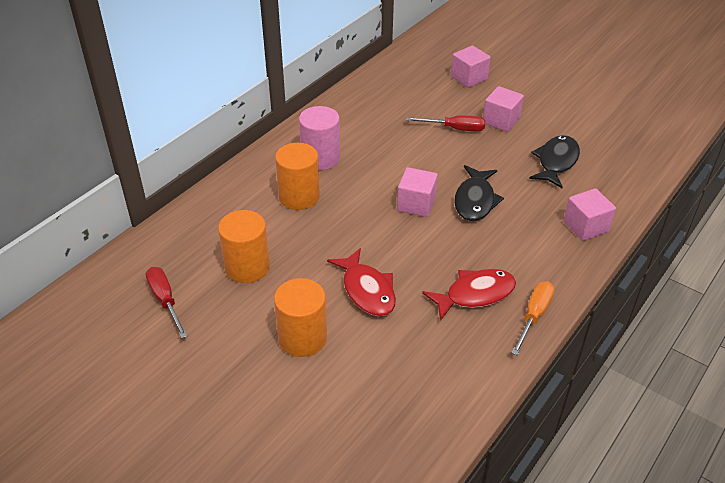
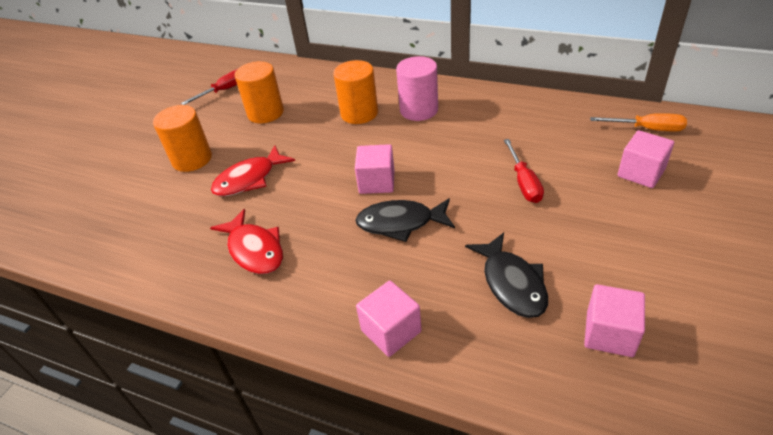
camera: 80 degrees right, 0 degrees up
pink cube [483,86,524,132] -> pink cube moved to [584,284,645,357]
orange screwdriver [511,281,554,355] -> orange screwdriver moved to [590,113,687,132]
black fish [529,135,580,188] -> black fish turned 60 degrees clockwise [465,232,548,318]

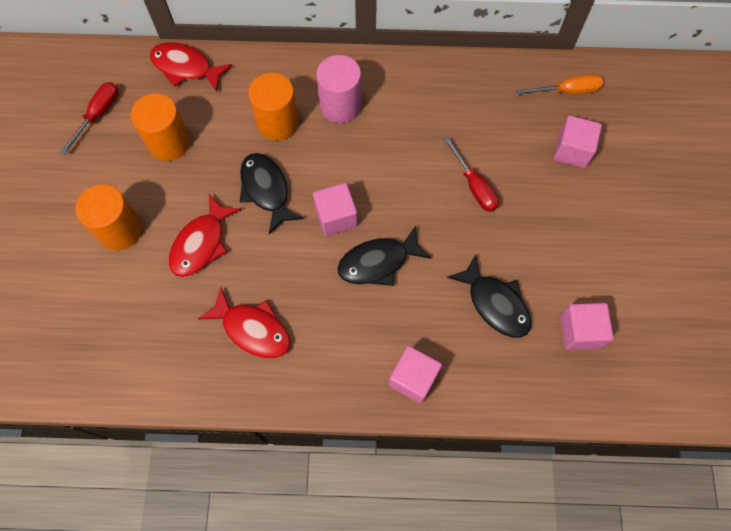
camera: 25 degrees left, 25 degrees up
none -> red fish [149,42,232,92]
none -> black fish [240,153,303,234]

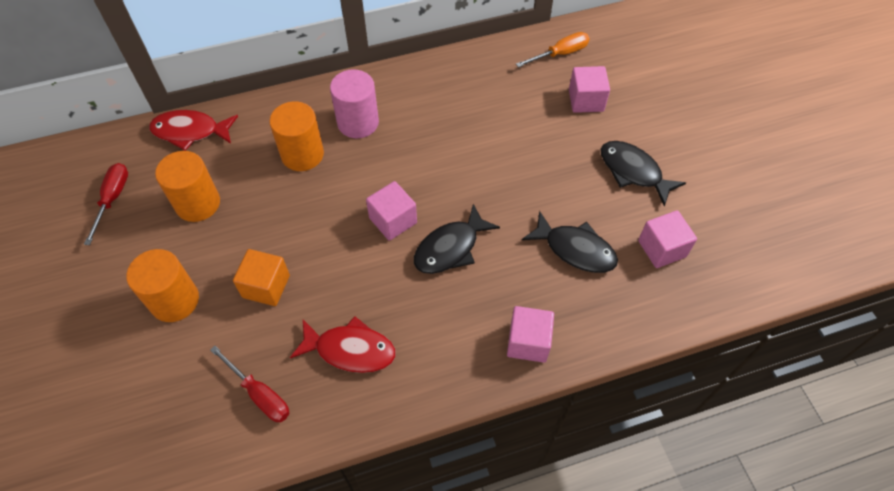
camera: 20 degrees left, 10 degrees down
red fish [169,194,241,277] -> orange cube [233,249,290,306]
black fish [240,153,303,234] -> black fish moved to [600,141,686,206]
red screwdriver [443,136,499,212] -> red screwdriver moved to [210,346,290,422]

